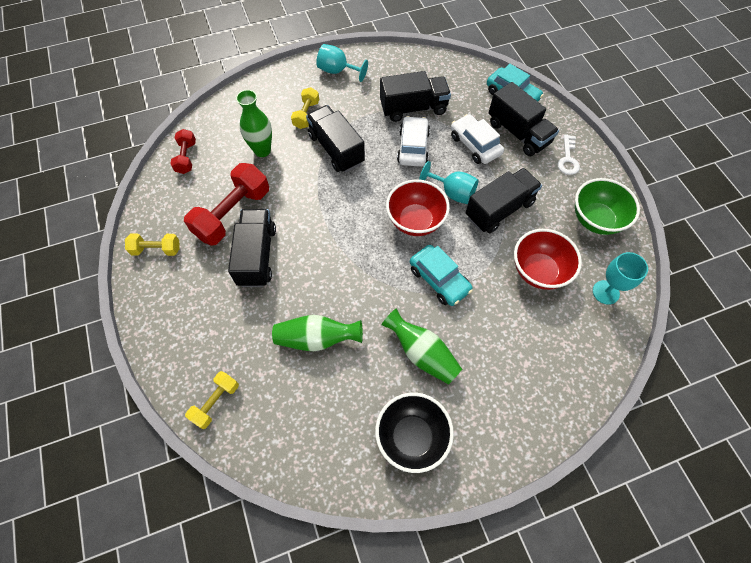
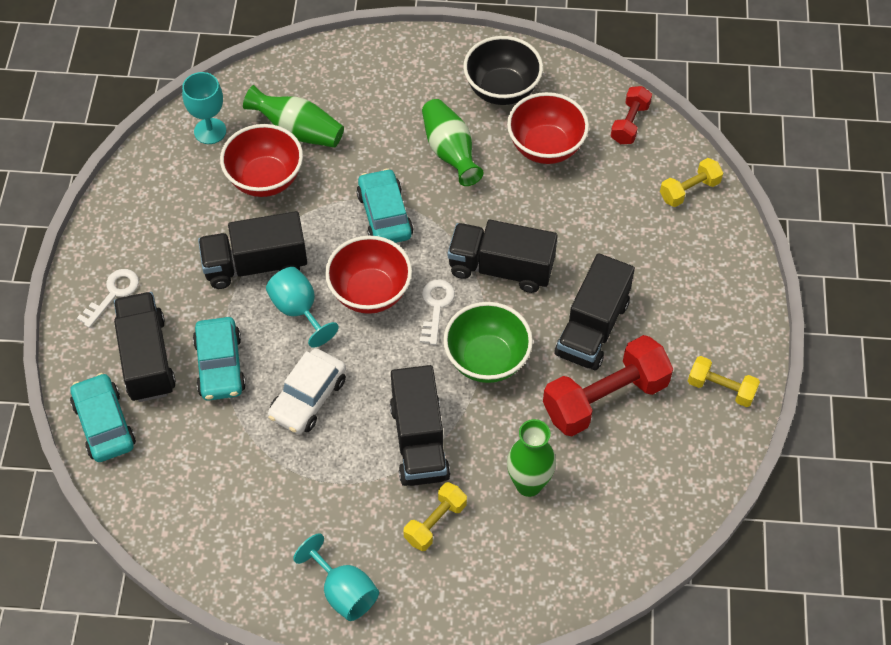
camera: 155 degrees left, 5 degrees down
red dumbbell [170,129,196,174] -> red dumbbell moved to [611,86,652,144]
green vase [272,315,363,351] -> green vase moved to [243,85,344,148]
black truck [380,71,451,122] -> black truck moved to [448,220,558,293]
white car [451,114,504,164] -> turquoise car [193,317,246,401]
green bowl [575,178,640,235] -> green bowl moved to [443,302,533,383]
none -> white key [420,279,455,345]
none -> red bowl [507,92,589,164]

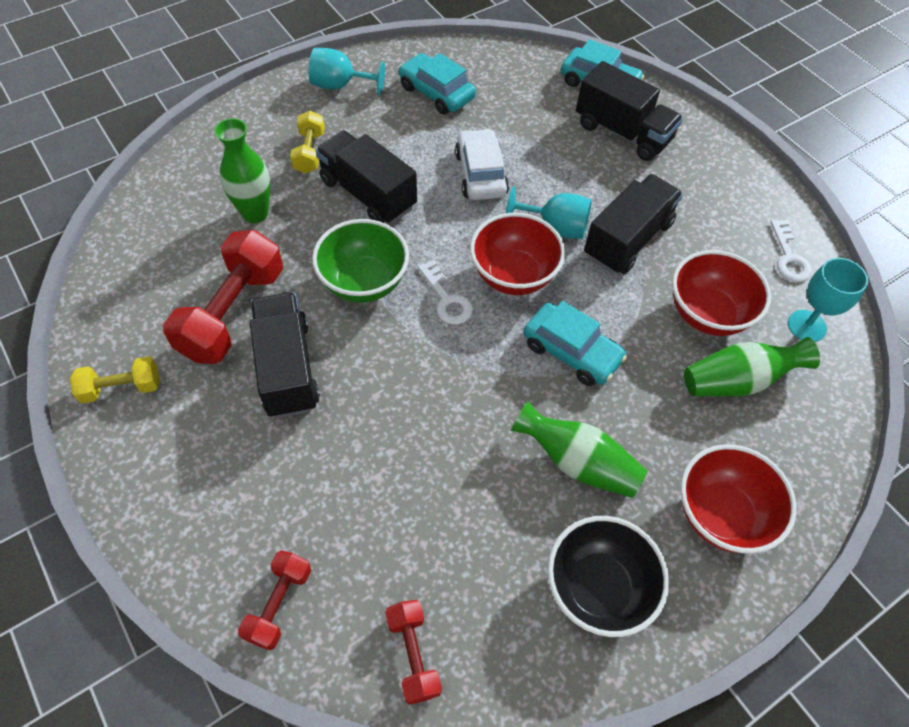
camera: 140 degrees right, 0 degrees up
white key [77,269,139,328] -> white key moved to [770,220,812,282]
turquoise car [193,317,246,401] -> turquoise car moved to [399,53,476,115]
black truck [448,220,558,293] -> none
red bowl [507,92,589,164] -> red bowl moved to [680,444,797,554]
yellow dumbbell [660,158,723,207] -> red dumbbell [238,551,311,650]

